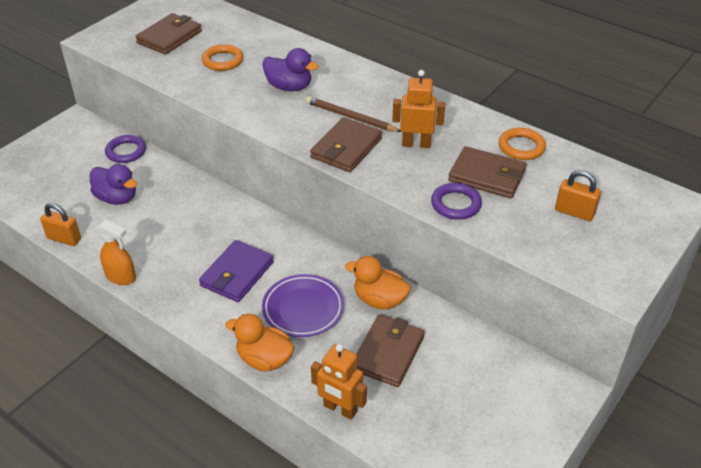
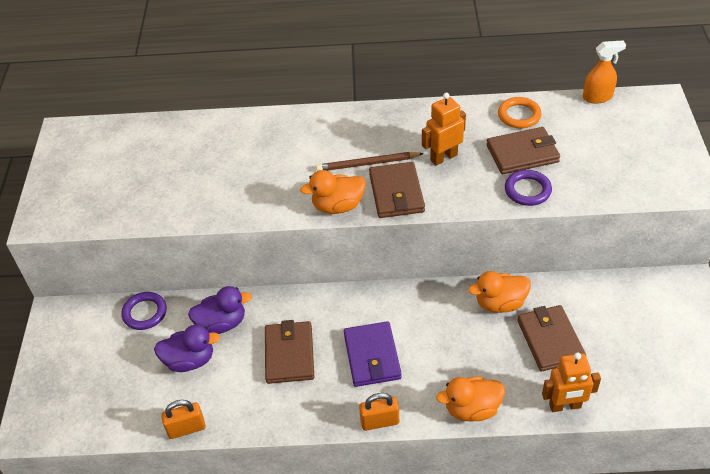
camera: 35 degrees left, 5 degrees up
orange spray bottle [96,219,136,285] -> orange spray bottle moved to [583,40,626,104]
brown wallet [135,13,202,55] -> brown wallet moved to [265,320,314,384]
orange ring [202,44,243,71] -> none
purple duck [262,48,318,91] -> purple duck moved to [188,286,252,334]
purple plate [262,274,344,337] -> none
orange padlock [555,170,601,221] -> orange padlock moved to [359,393,399,431]
none -> orange duck [300,170,366,214]

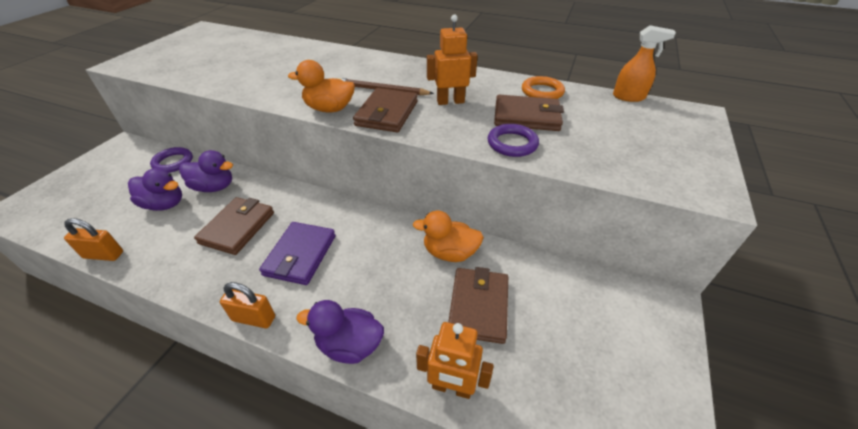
camera: 20 degrees right, 5 degrees down
orange duck [436,377,505,422] -> purple duck [297,300,384,364]

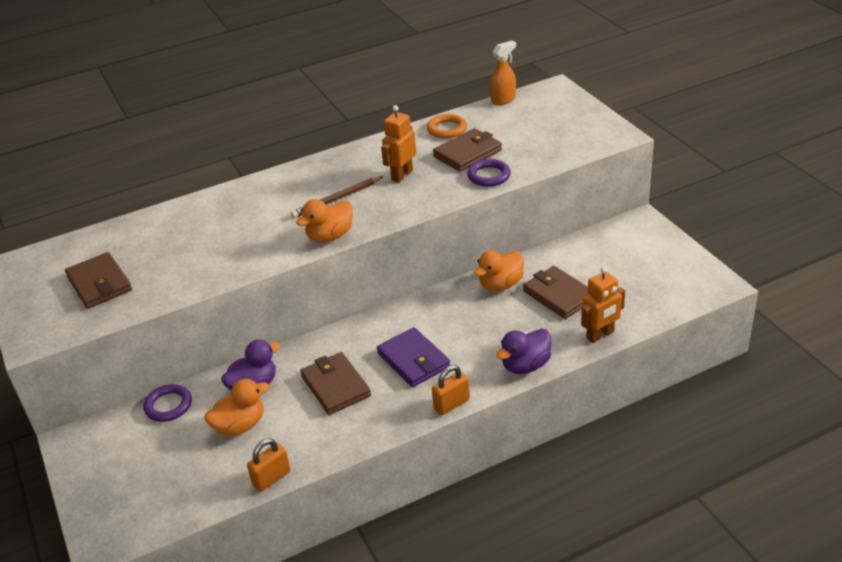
camera: 45 degrees left, 5 degrees down
purple duck [128,168,182,211] -> orange duck [204,379,269,436]
brown wallet [353,88,418,132] -> brown wallet moved to [65,252,132,309]

